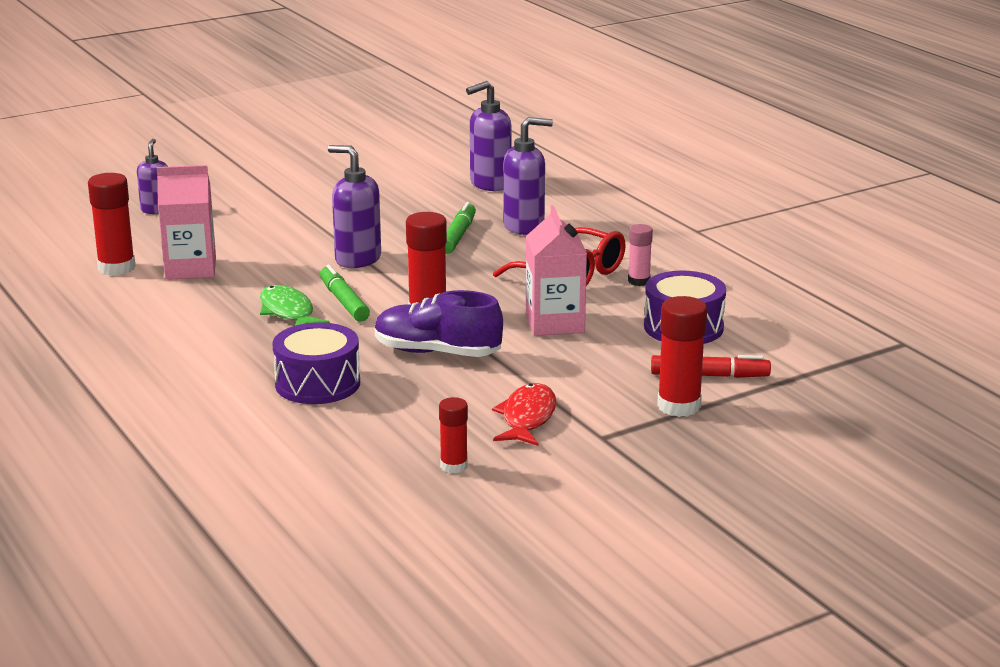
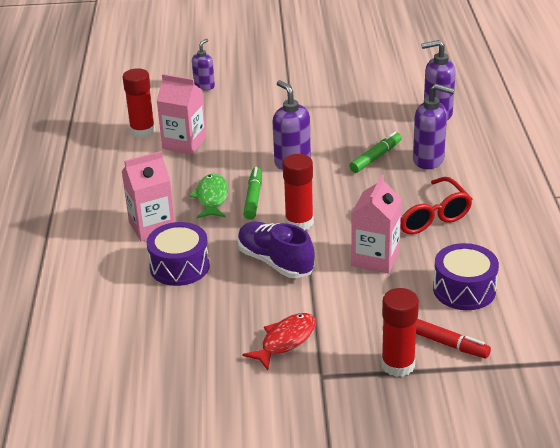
camera: 30 degrees right, 10 degrees up
red glue stick [439,397,468,473] -> none
pink glue stick [628,224,653,286] -> none
none -> pink carton [121,151,175,242]

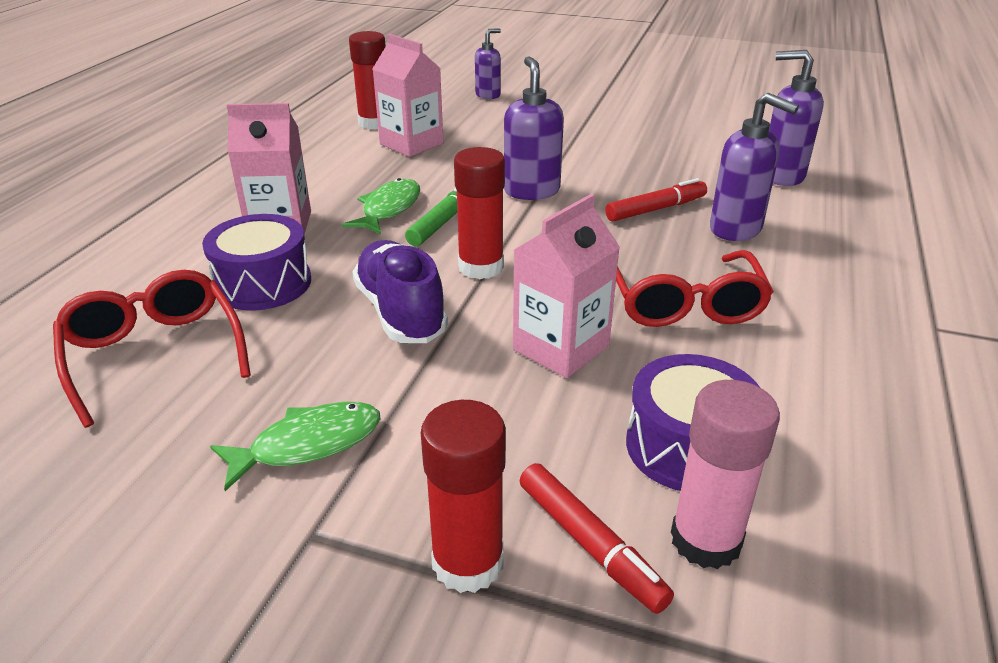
camera: 20 degrees right, 0 degrees up
red fish [242,313,316,370] -> green fish [210,402,381,491]
green marker [349,132,402,173] -> red marker [605,178,707,222]
none -> red glasses [53,270,251,428]
none -> pink glue stick [671,380,780,569]

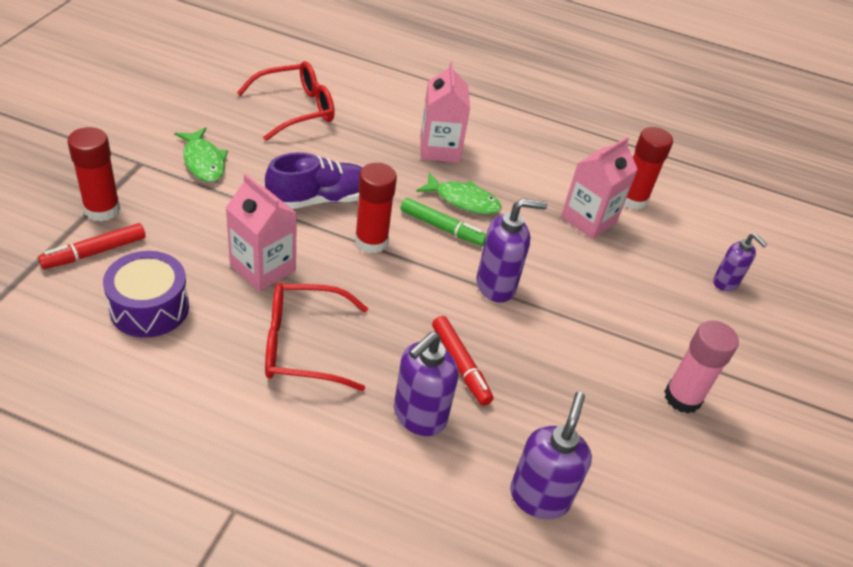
camera: 85 degrees right, 10 degrees up
purple drum [202,214,311,311] -> none
pink glue stick [671,380,780,569] -> pink glue stick moved to [664,320,739,413]

